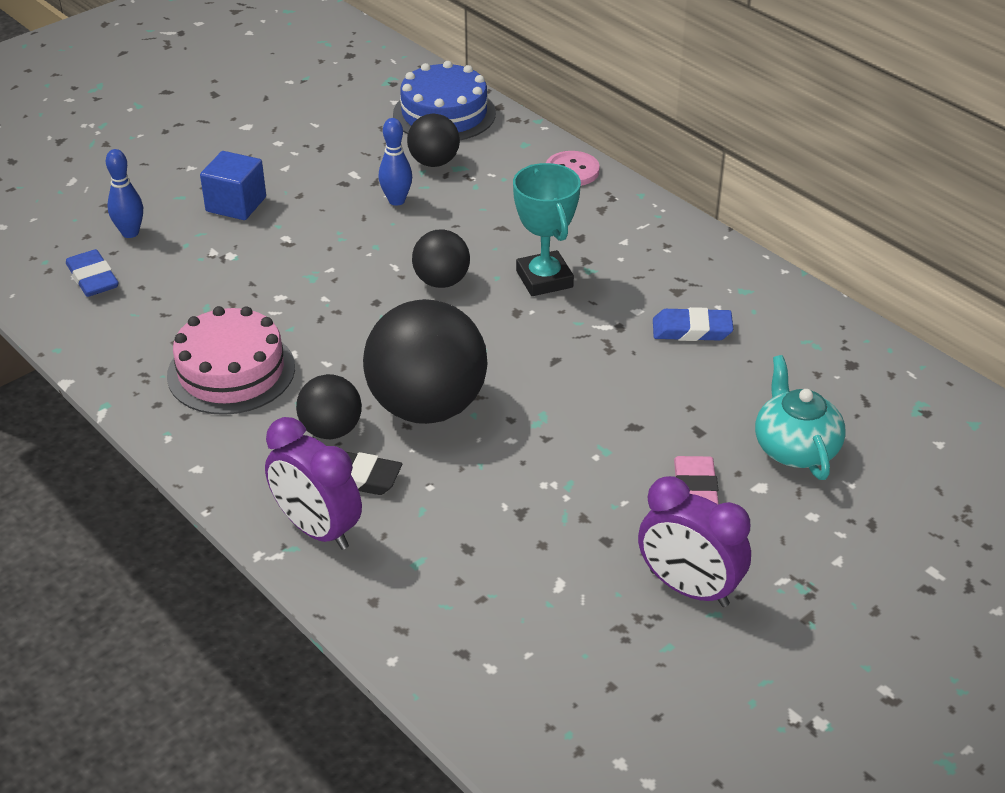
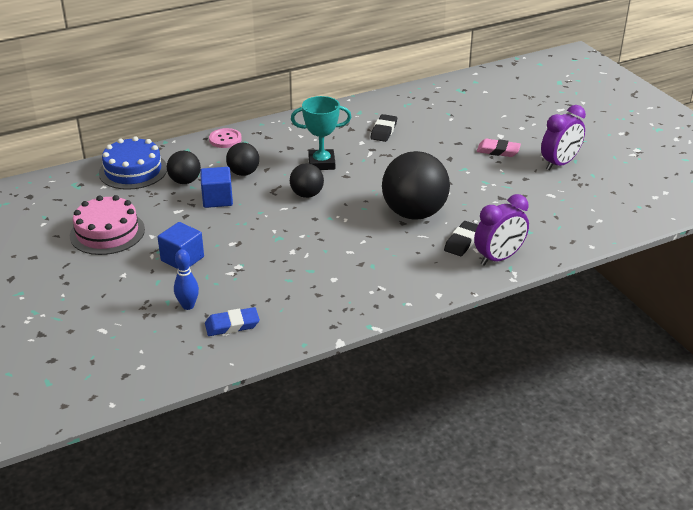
camera: 75 degrees left, 5 degrees down
pink cake [167,306,295,415] -> pink cake moved to [70,195,145,255]
black ball [296,374,362,439] -> black ball moved to [226,143,259,176]
blue bowling pin [379,118,412,206] -> blue cube [200,167,233,208]
blue eraser [653,307,733,341] -> black eraser [370,114,397,142]
turquoise teapot [755,355,846,480] -> none

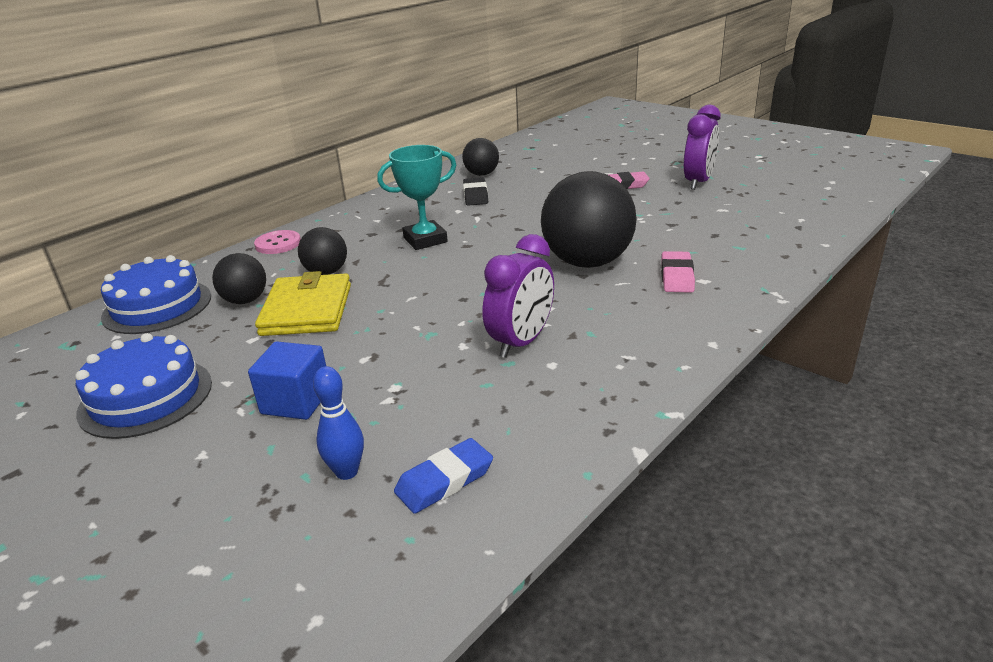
camera: 20 degrees left, 5 degrees down
pink cake [70,195,145,255] -> blue cake [75,333,212,439]
blue cube [200,167,233,208] -> yellow wallet [255,271,351,336]
black ball [290,163,324,198] -> black ball moved to [462,138,499,176]
black eraser [444,221,478,256] -> pink eraser [661,251,695,293]
purple clock [474,194,529,266] -> purple clock moved to [482,234,554,358]

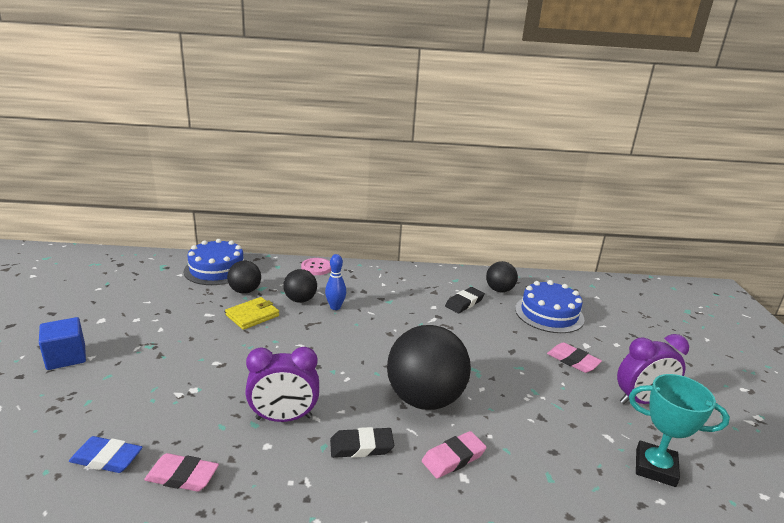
camera: 45 degrees right, 5 degrees down
blue cake [75,333,212,439] -> blue cake moved to [515,280,585,333]
blue cube [248,341,326,420] -> blue cube moved to [39,317,86,370]
yellow wallet [255,271,351,336] -> yellow wallet [225,297,279,330], size x0.66
blue bowling pin [313,366,364,480] -> blue bowling pin moved to [325,254,346,310]
turquoise trophy [377,145,456,250] -> turquoise trophy moved to [629,374,730,487]
none -> pink eraser [144,453,219,492]
none -> black eraser [330,427,394,458]

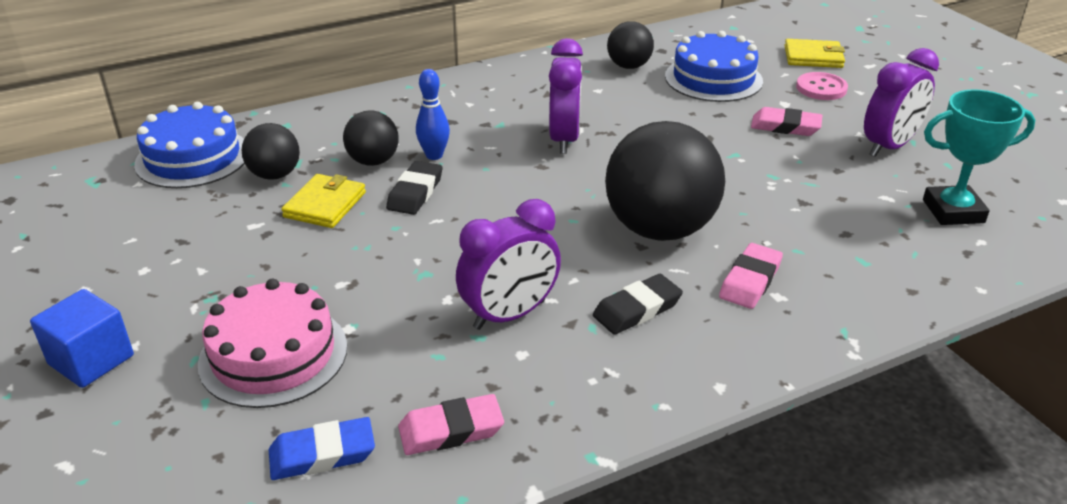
camera: 25 degrees left, 10 degrees up
pink button [301,258,331,275] -> pink button moved to [796,72,848,100]
black eraser [445,287,485,313] -> black eraser moved to [386,161,442,215]
none -> pink cake [198,279,347,408]
none -> purple clock [549,38,583,154]
none -> yellow wallet [784,39,845,68]

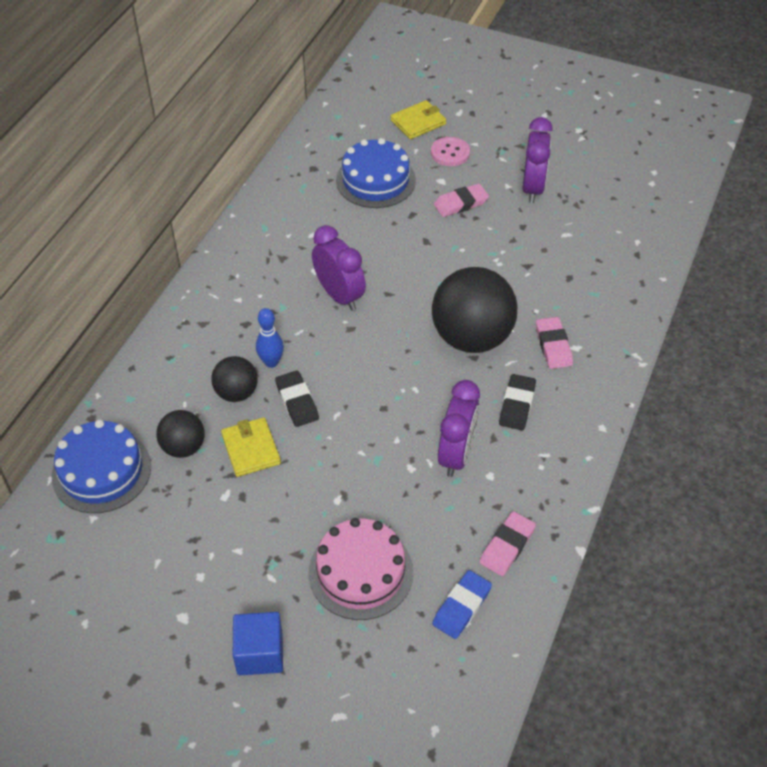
camera: 40 degrees left, 15 degrees up
black ball [607,21,654,69] -> none
turquoise trophy [923,90,1035,225] -> none

